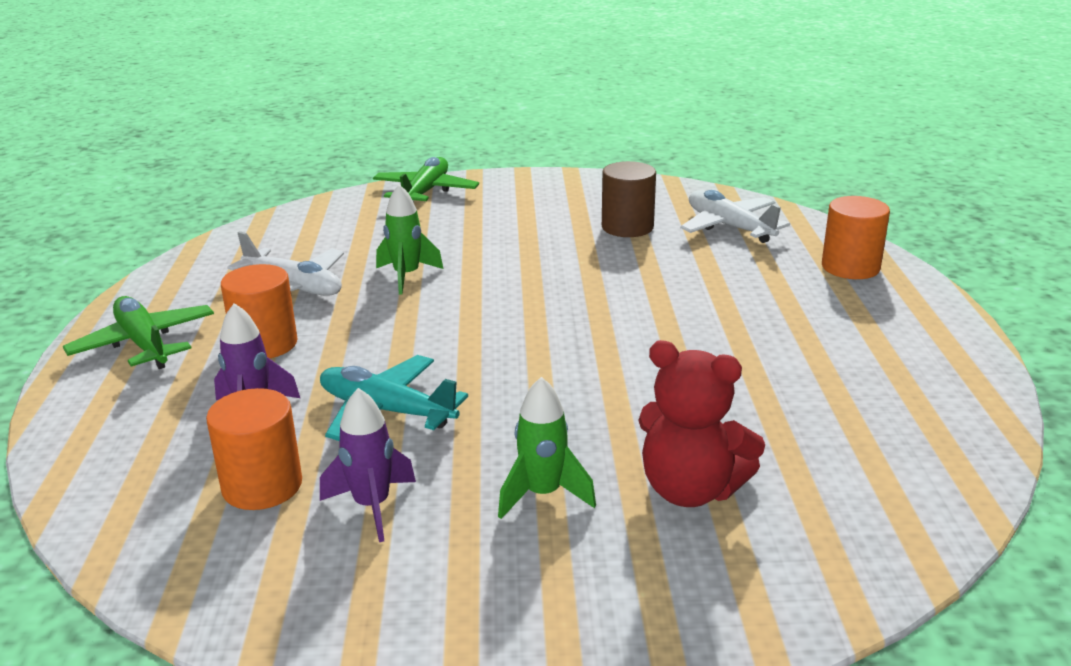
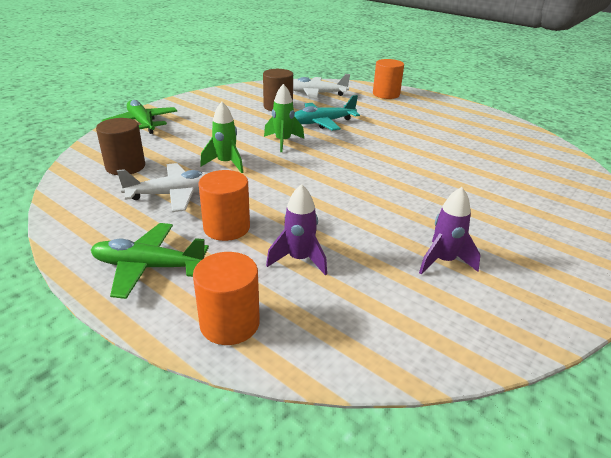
camera: 50 degrees left, 5 degrees up
orange cylinder [206,388,302,510] -> orange cylinder moved to [193,252,260,345]
turquoise plane [320,355,468,441] -> turquoise plane moved to [294,95,360,131]
green rocket [498,377,596,519] -> green rocket moved to [264,84,304,152]
red teddy bear [638,340,765,507] -> none
none -> brown cylinder [96,118,145,175]

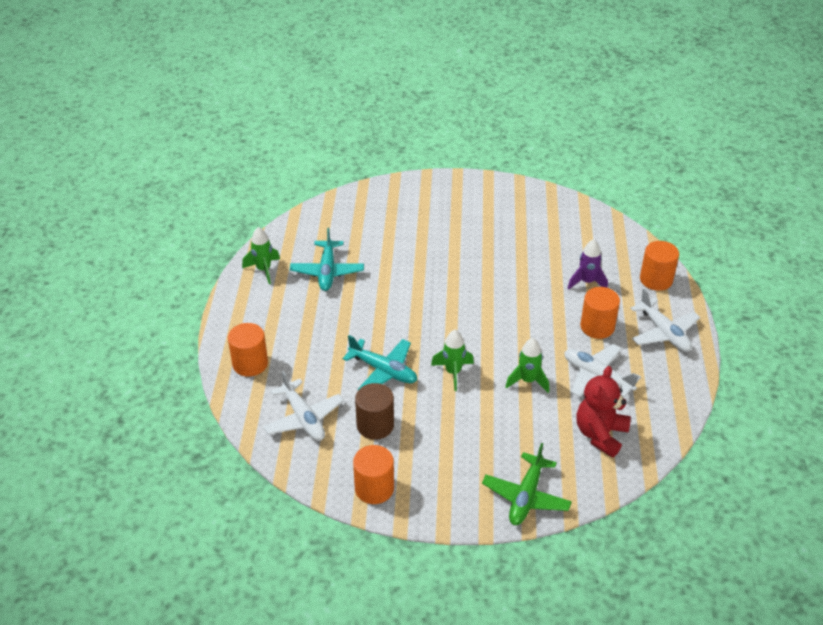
camera: 125 degrees left, 10 degrees up
green plane [91,223,209,299] -> white plane [630,289,700,352]
brown cylinder [96,118,145,175] -> red teddy bear [576,366,631,458]
purple rocket [419,187,481,274] -> none
none -> green rocket [242,227,280,284]
none -> turquoise plane [290,228,364,291]
none -> orange cylinder [353,445,394,504]

